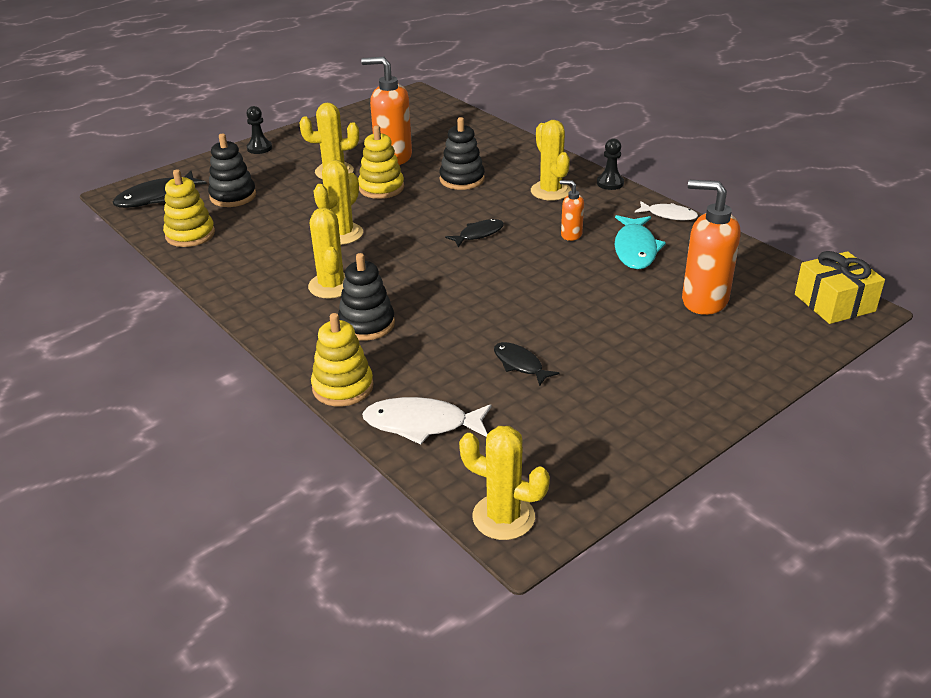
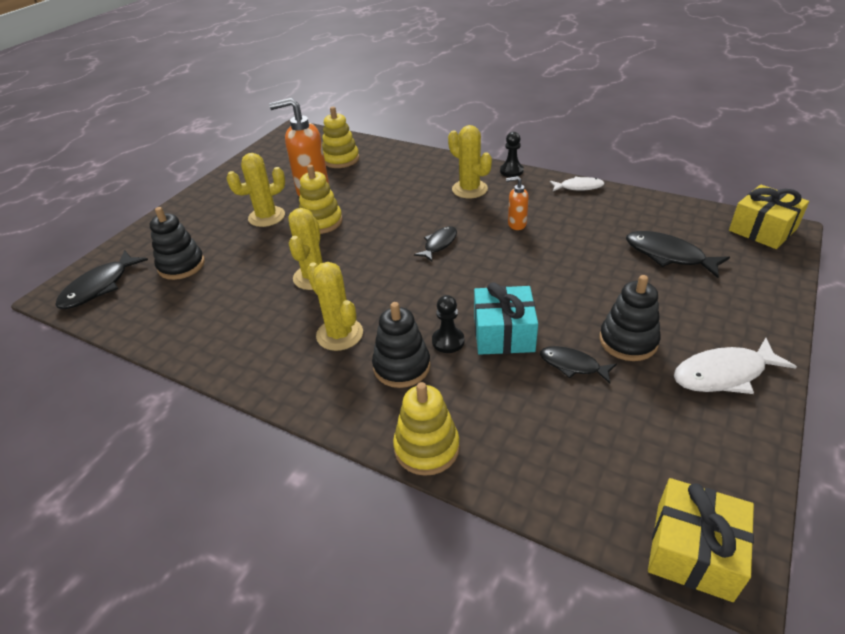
camera: 20 degrees left, 5 degrees up
yellow stacking toy [163,169,215,247] -> yellow stacking toy moved to [322,107,359,168]
black pawn [246,106,272,154] -> black pawn moved to [432,295,464,353]
white fish [362,397,492,445] -> white fish moved to [674,338,797,394]
black stacking toy [439,117,485,190] -> black stacking toy moved to [600,275,660,361]
yellow cactus [459,426,550,540] -> yellow gift [648,478,754,602]
turquoise fish [615,215,666,269] -> none
orange soap dispenser [682,180,740,315] -> black fish [626,231,730,278]
none -> turquoise gift [474,282,538,355]

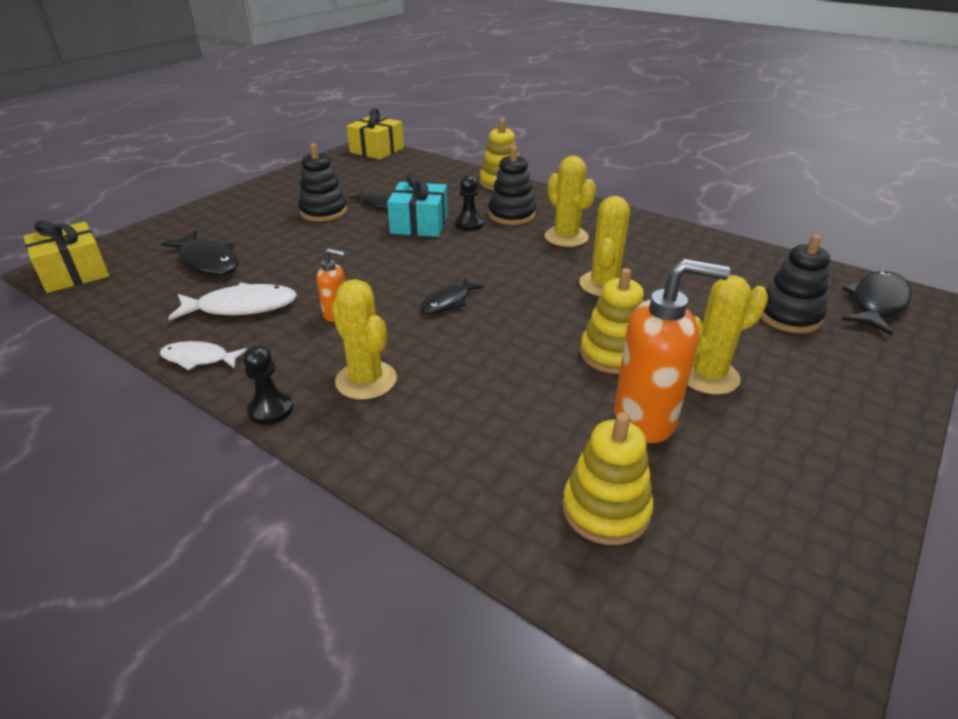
camera: 175 degrees left, 5 degrees down
white fish [674,338,797,394] -> white fish moved to [168,283,297,320]

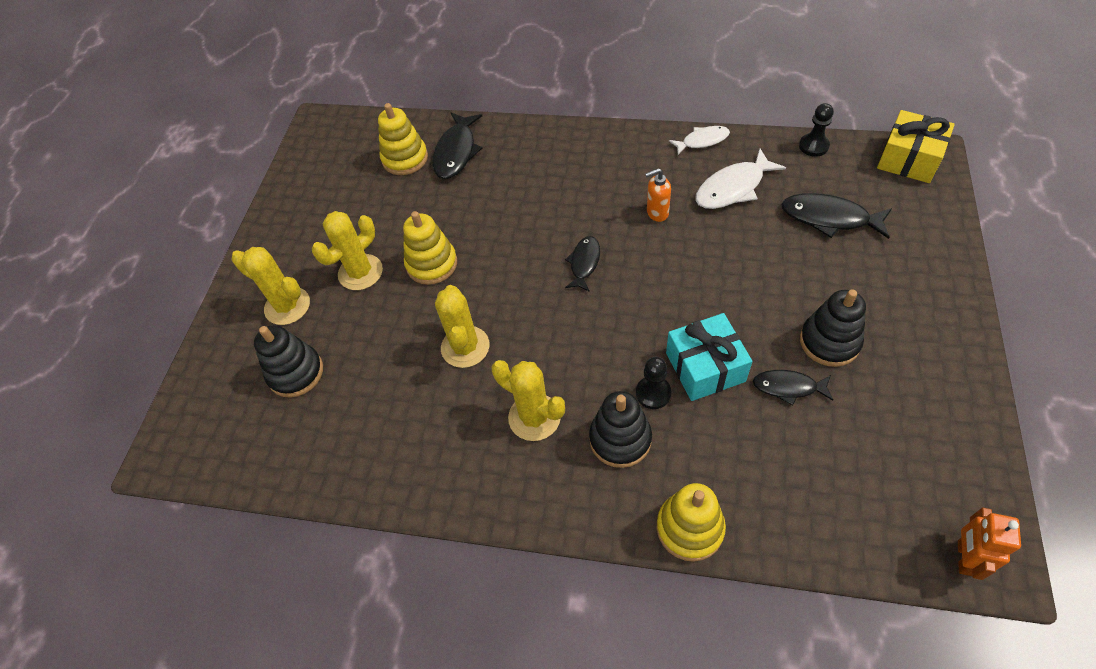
camera: 160 degrees right, 20 degrees up
black pawn [243,345,293,425] -> black pawn moved to [799,103,834,157]
yellow cactus [332,279,397,400] -> yellow cactus moved to [231,247,310,325]
yellow gift [347,108,404,160] -> orange robot [958,508,1021,580]
orange soap dispenser [614,259,730,443] -> none
black fish [842,271,912,335] -> black fish moved to [433,113,482,179]

